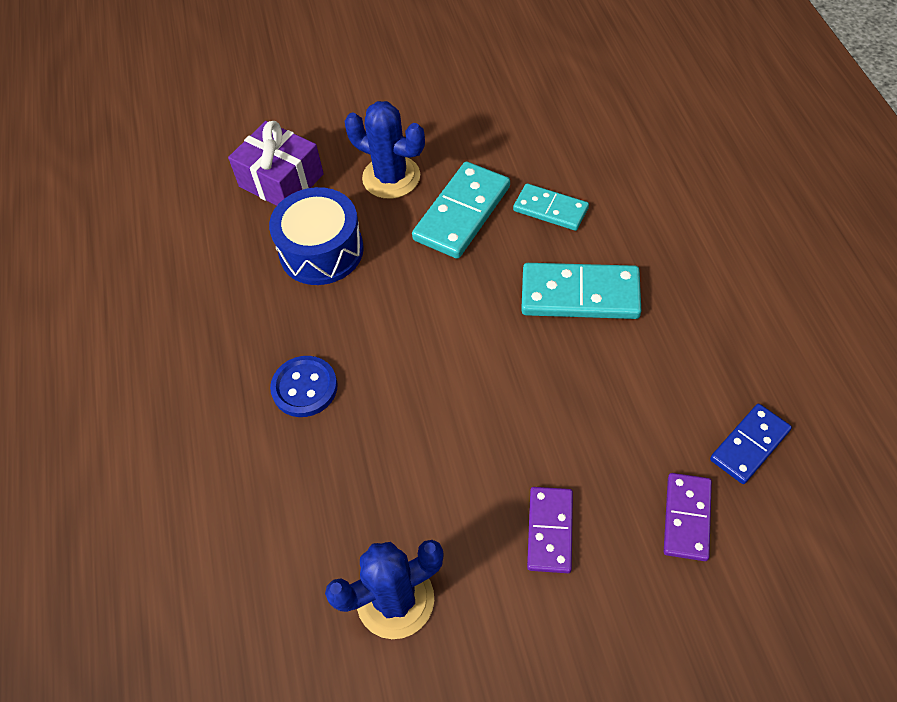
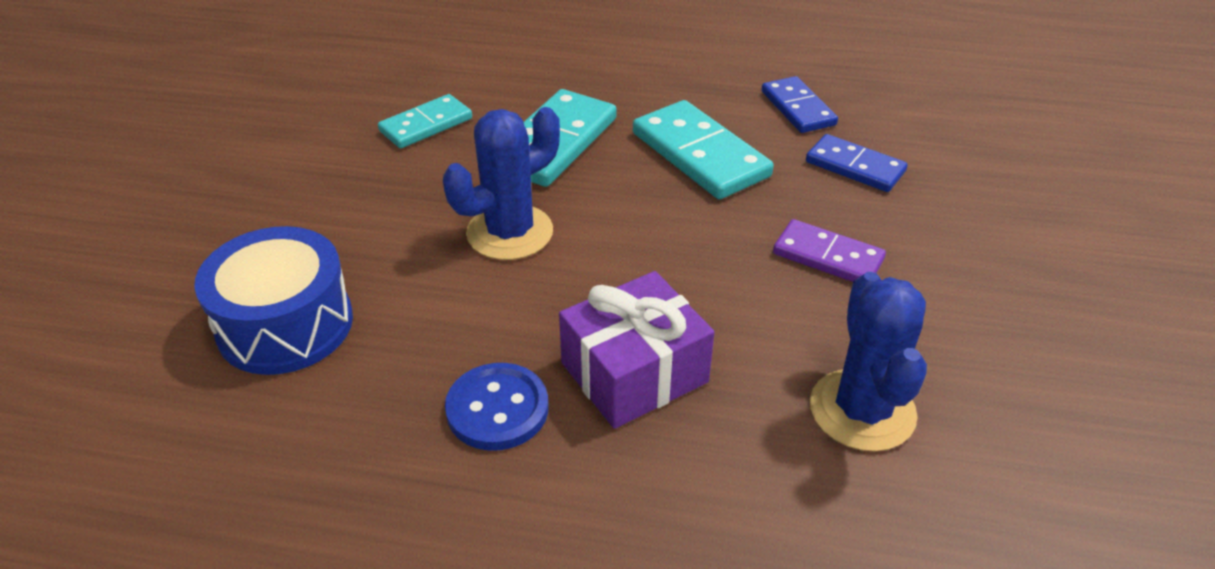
camera: 70 degrees left, 15 degrees down
purple gift [228,121,324,206] -> purple gift moved to [559,271,715,429]
blue cactus [345,101,425,199] -> blue cactus moved to [443,107,560,260]
turquoise domino [412,162,510,259] -> turquoise domino moved to [633,100,774,199]
purple domino [664,473,712,561] -> blue domino [806,134,908,192]

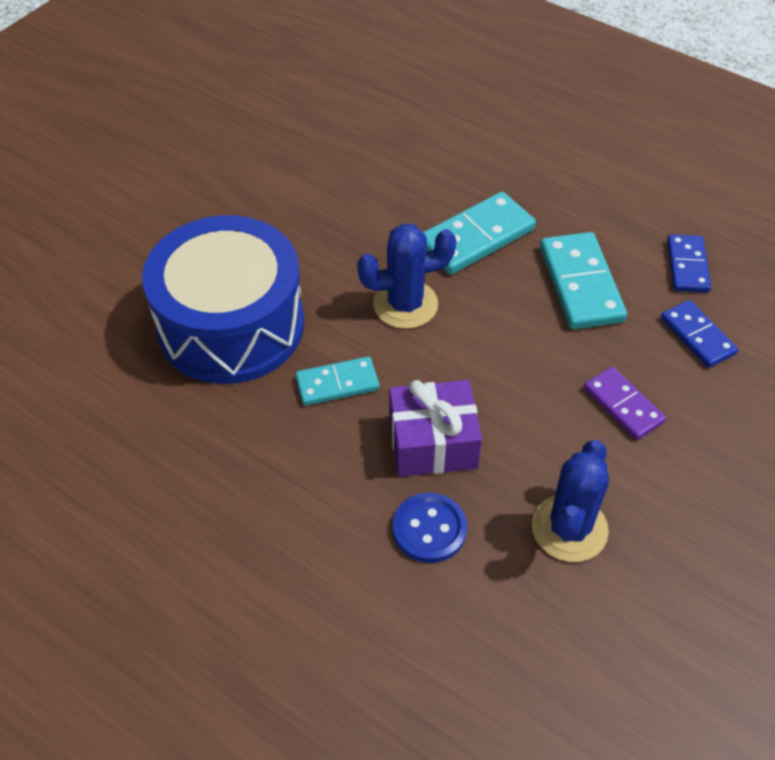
camera: 25 degrees right, 10 degrees up
blue drum [194,226,353,375] -> blue drum [142,215,304,384], size x1.61
turquoise domino [378,94,472,148] -> turquoise domino moved to [295,357,379,406]
blue button [445,363,549,451] -> blue button moved to [393,493,467,563]

